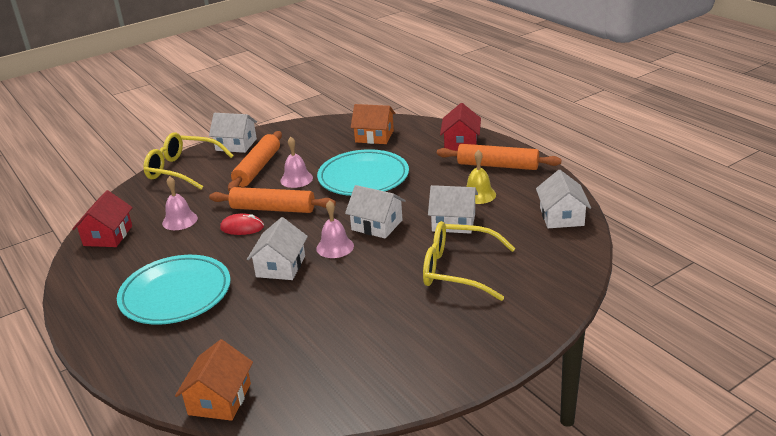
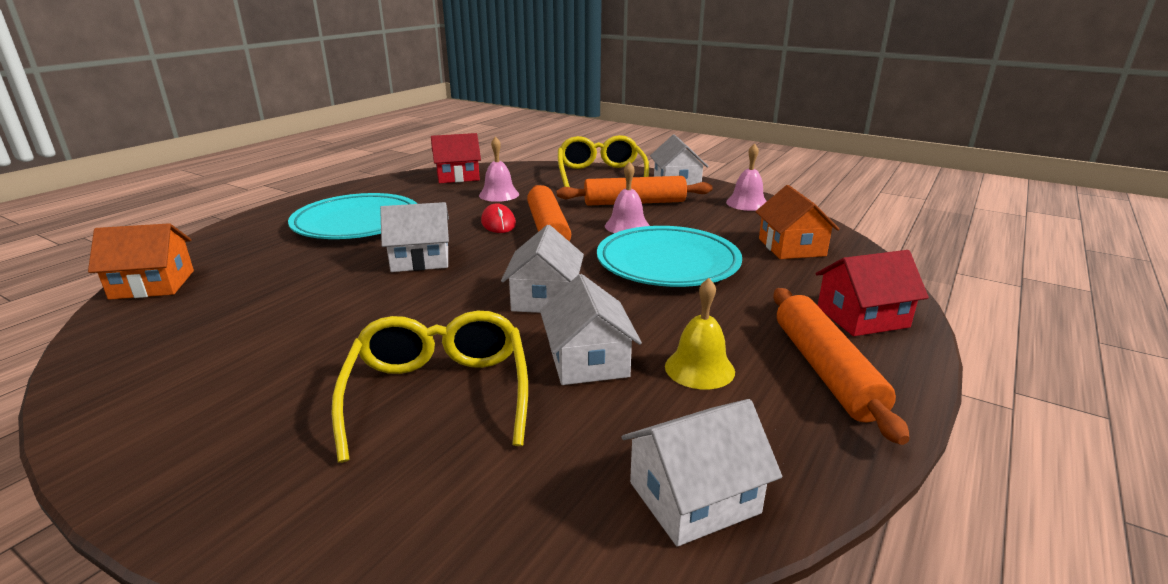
camera: 65 degrees right, 5 degrees down
pink bell [316,200,354,258] -> pink bell moved to [726,143,767,211]

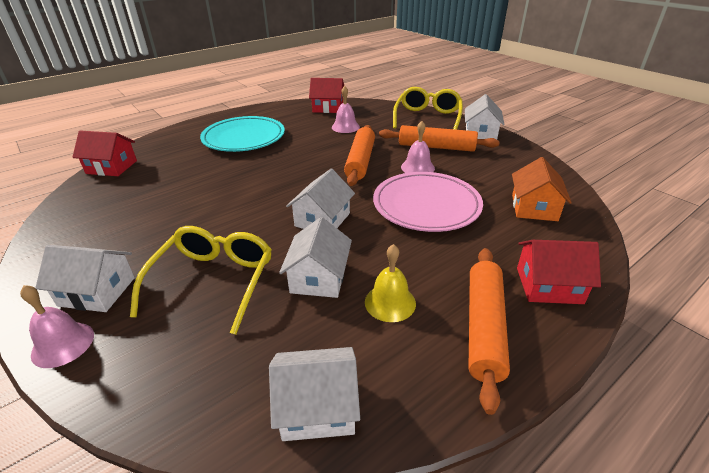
camera: 20 degrees right, 10 degrees up
orange house [88,223,194,300] -> red house [72,131,137,176]
white house [380,202,449,272] -> white house moved to [35,245,135,312]
red mouse [481,203,516,233] -> none
turquoise plate [597,226,742,287] -> pink plate [373,172,483,232]
pink bell [726,143,767,211] -> pink bell moved to [20,285,94,368]

